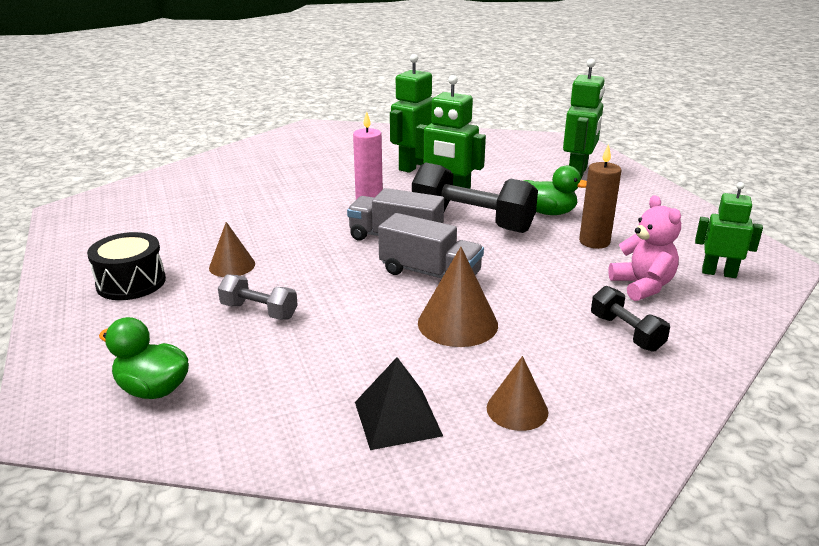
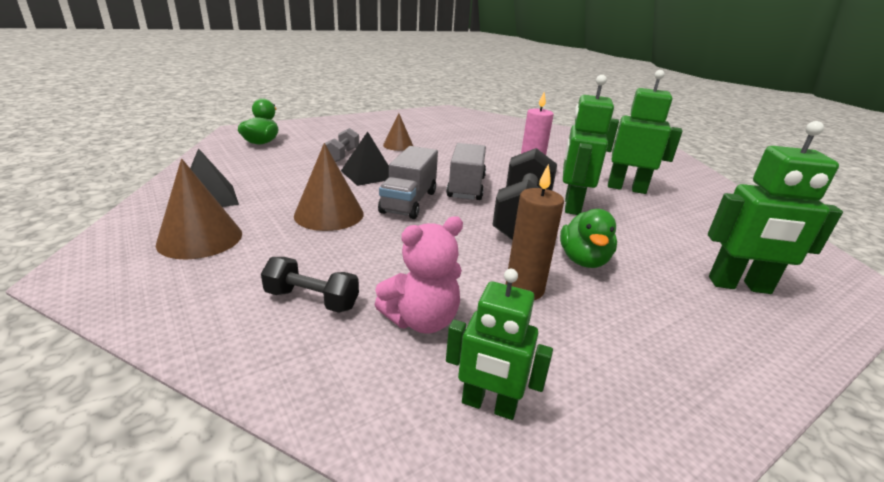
camera: 75 degrees right, 0 degrees up
black drum [87,232,166,300] -> none
brown cone [487,356,548,431] -> brown cone [156,159,242,260], size x1.55
black dumbbell [591,286,670,352] -> black dumbbell turned 60 degrees clockwise [261,257,359,313]
green robot [695,182,763,278] -> green robot turned 105 degrees clockwise [446,269,553,420]
none -> black pyramid [341,132,389,186]

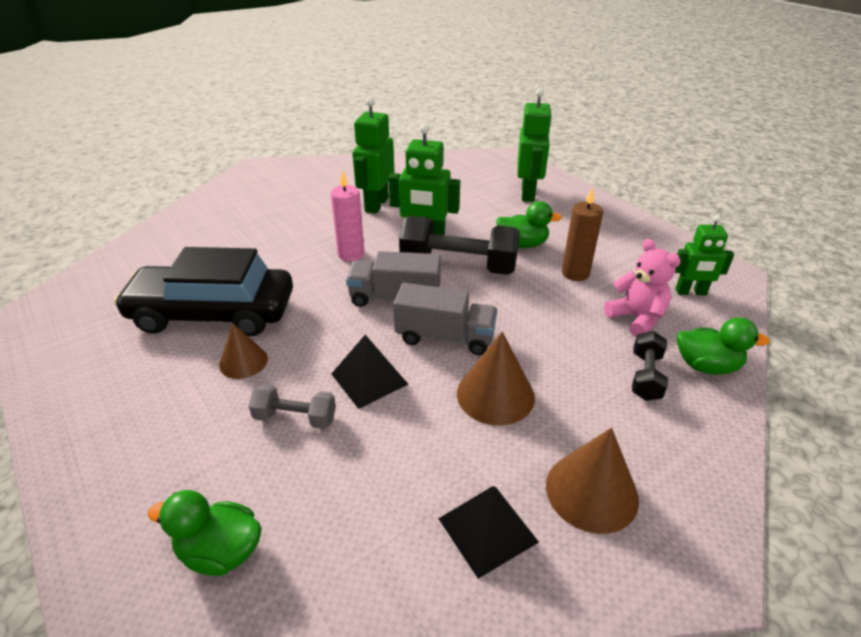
camera: 90 degrees left, 10 degrees up
green robot [446,269,553,420] -> green robot turned 75 degrees clockwise [675,215,734,296]
none -> black car [113,247,293,337]
none -> green duck [677,317,770,375]

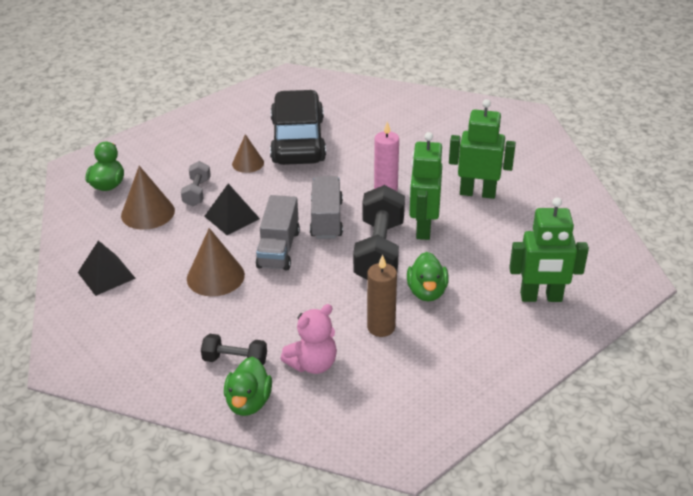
camera: 85 degrees right, 0 degrees up
brown cone [546,428,639,534] -> brown cone moved to [121,166,175,230]
green robot [675,215,734,296] -> none

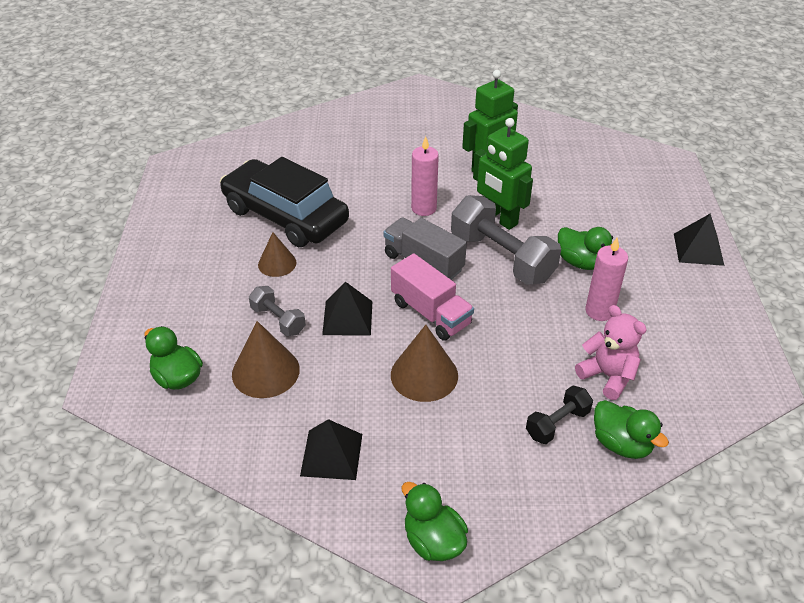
camera: 50 degrees left, 5 degrees up
grey truck [256,195,300,271] -> pink truck [391,253,474,341]
pink teddy bear [280,304,337,374] -> pink teddy bear turned 45 degrees counterclockwise [575,305,647,400]
black dumbbell [353,185,405,279] -> grey dumbbell [451,195,561,285]
brown candle [367,255,397,337] -> pink candle [585,237,628,321]
green robot [509,197,589,302] -> none
none -> green duck [402,482,468,561]
none -> black pyramid [674,213,724,266]

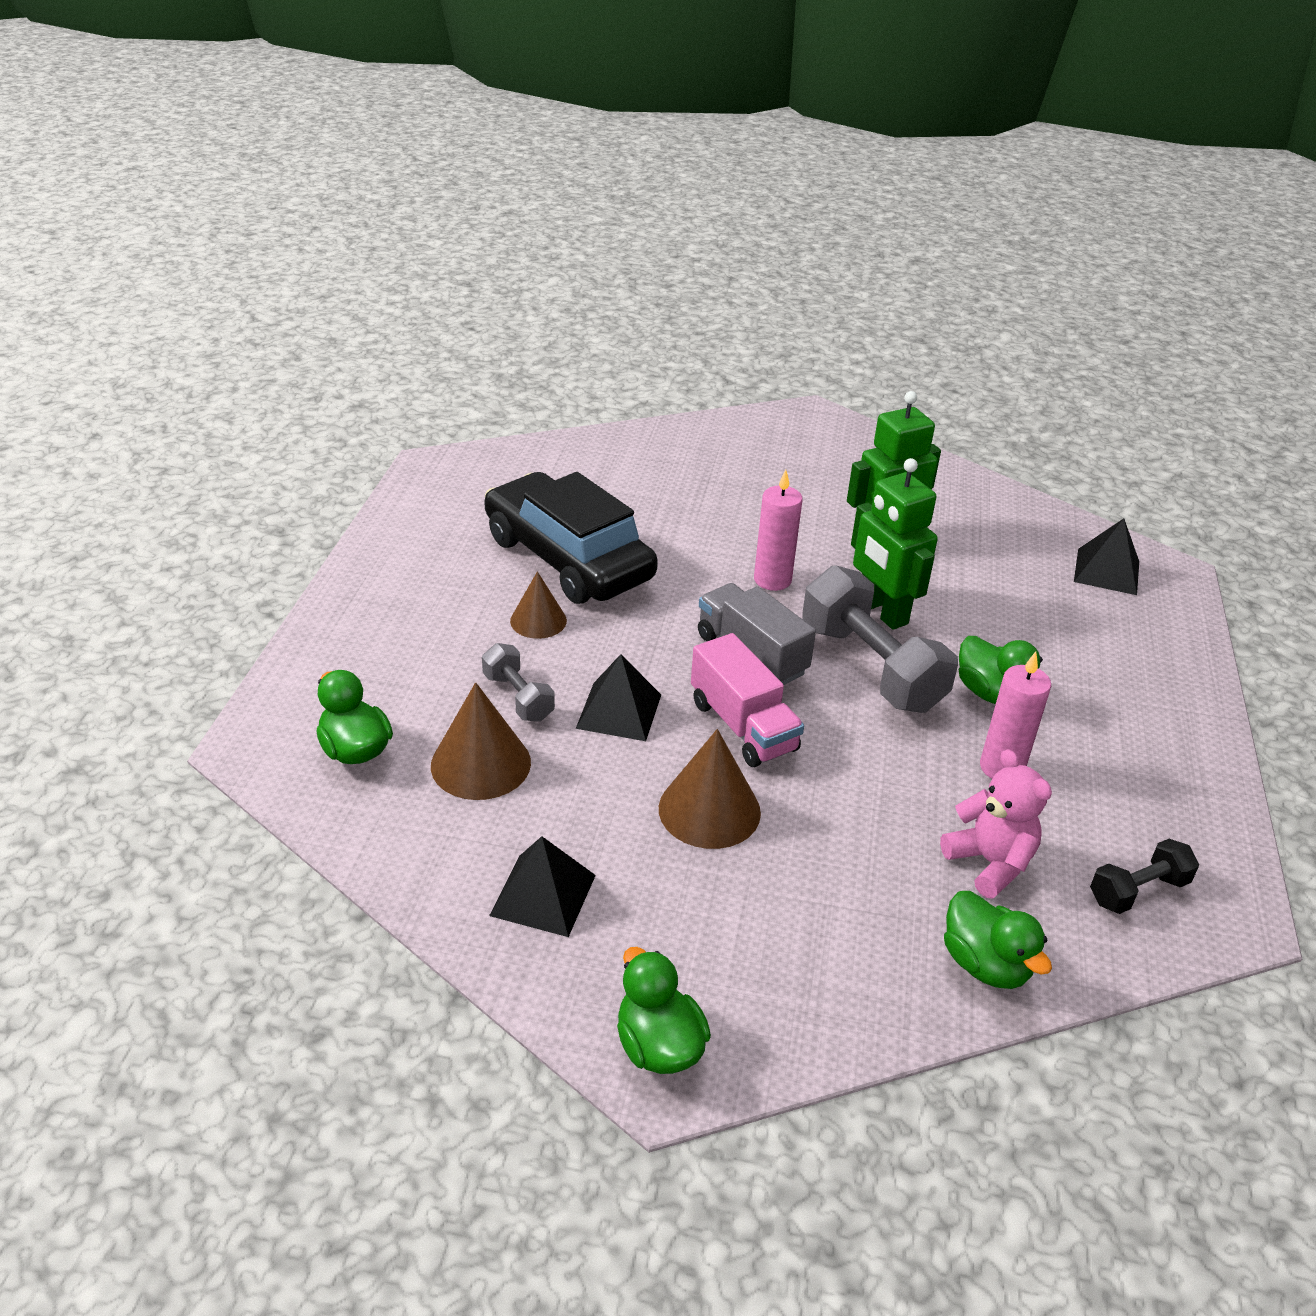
camera: 10 degrees right, 5 degrees down
black dumbbell [526,386,593,444] -> black dumbbell moved to [1090,839,1199,914]
black pyramid [674,213,724,266] -> black pyramid moved to [1074,519,1139,595]

